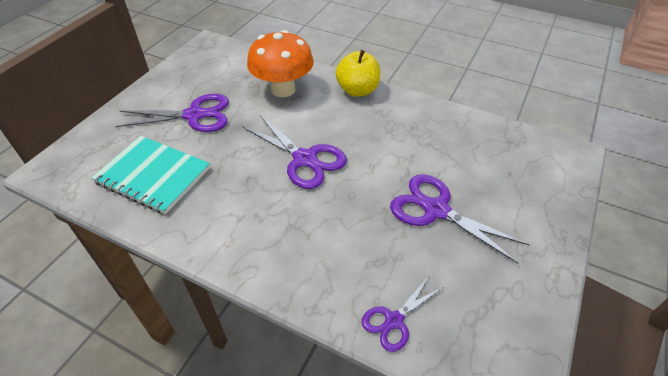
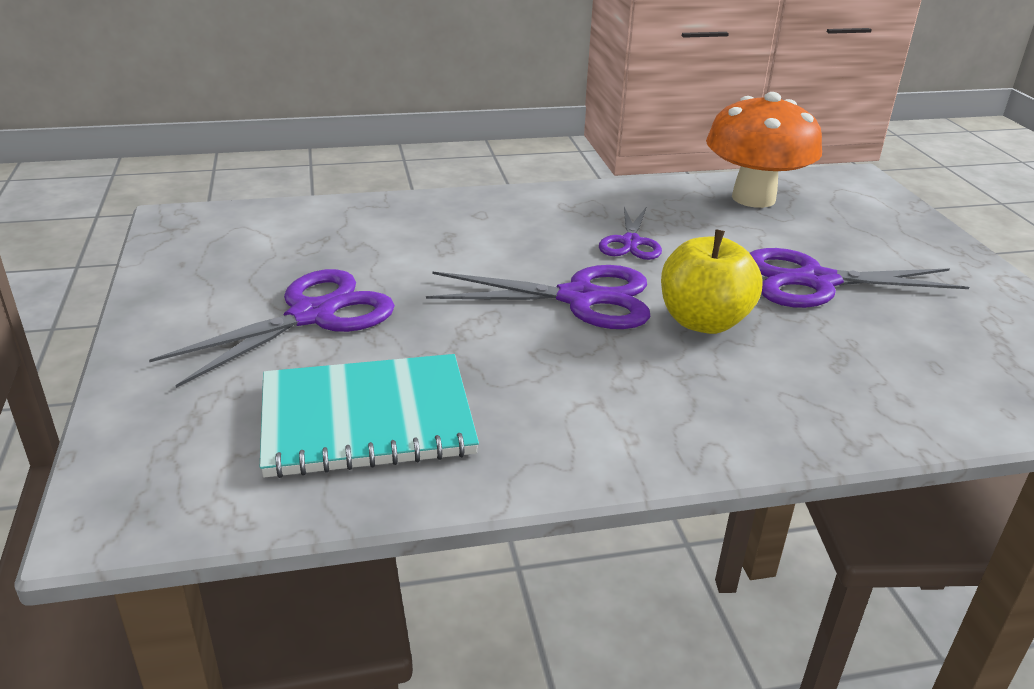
camera: 40 degrees left, 15 degrees down
orange mushroom [247,30,314,97] -> orange mushroom moved to [706,92,822,208]
yellow apple [336,50,381,97] -> yellow apple moved to [661,229,763,334]
purple scissors [362,276,443,352] -> purple scissors moved to [599,206,662,260]

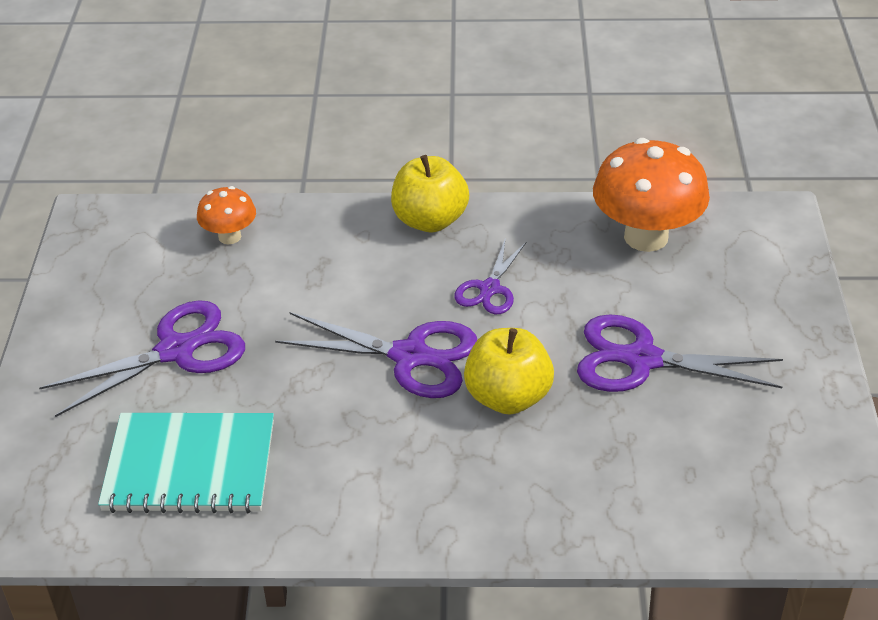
camera: 15 degrees right, 10 degrees up
none -> orange mushroom [197,186,256,244]
none -> yellow apple [391,155,469,232]

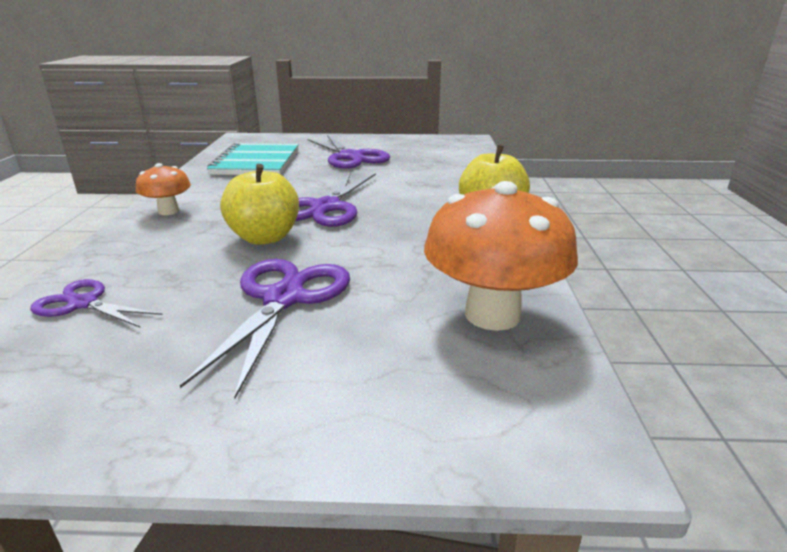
camera: 90 degrees right, 15 degrees down
orange mushroom [197,186,256,244] -> orange mushroom moved to [136,163,191,215]
purple scissors [454,238,527,315] -> purple scissors moved to [30,279,162,327]

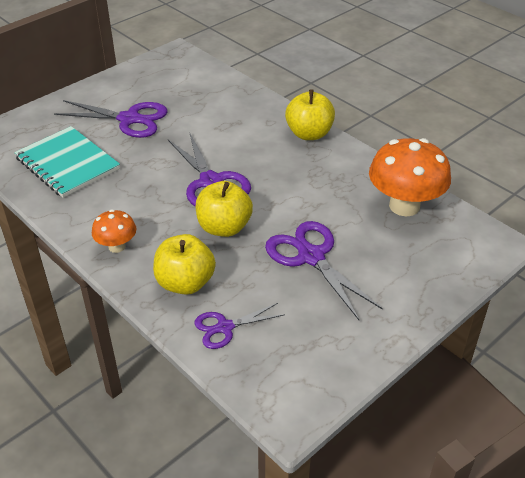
camera: 45 degrees left, 15 degrees up
none -> yellow apple [153,234,216,295]

